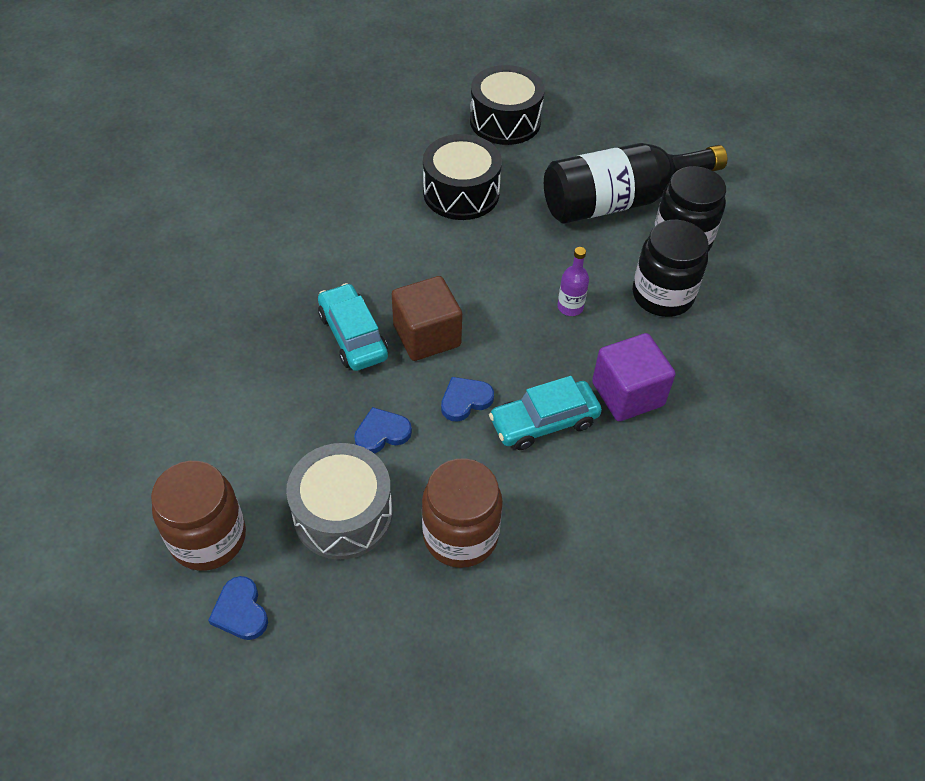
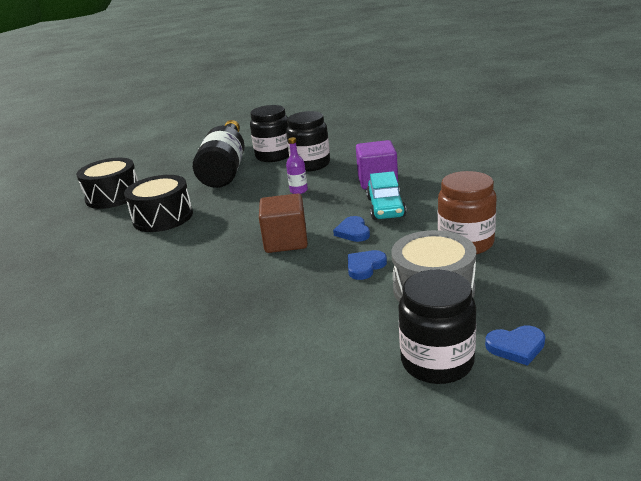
camera: 65 degrees left, 25 degrees down
brown jar [151,461,246,571] -> black jar [398,270,476,384]
turquoise car [318,283,388,371] -> none
blue heart [354,407,412,453] -> blue heart turned 45 degrees clockwise [348,250,387,280]

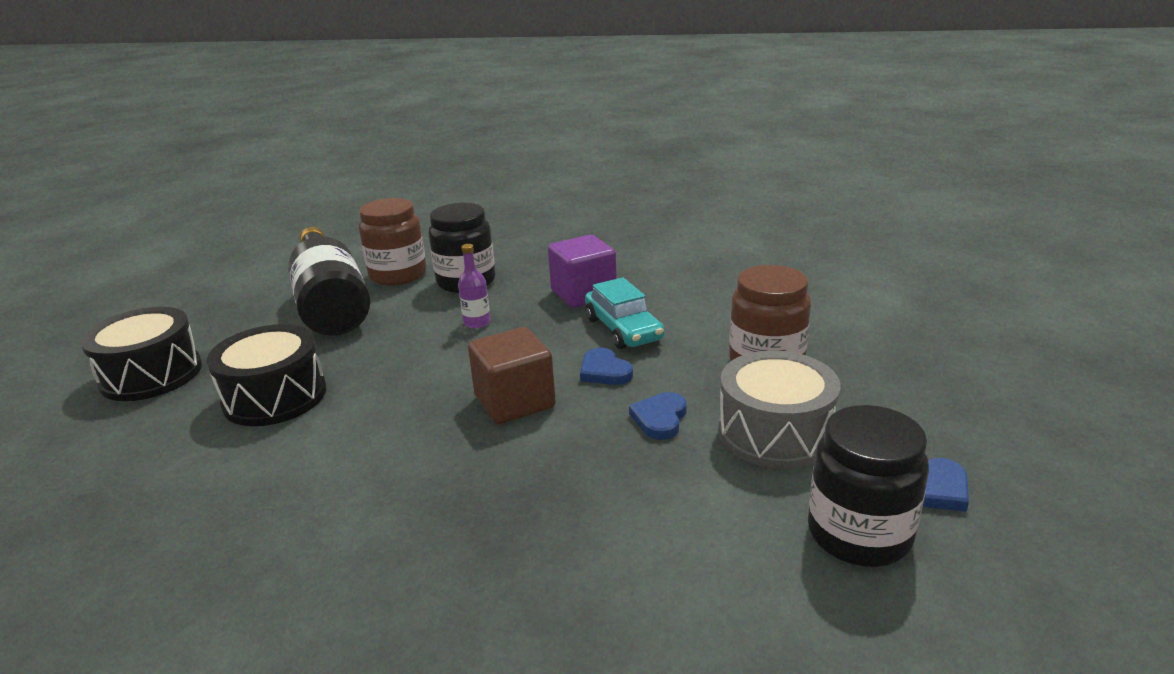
camera: 25 degrees left, 0 degrees up
black jar [250,105,289,162] -> brown jar [359,198,426,286]

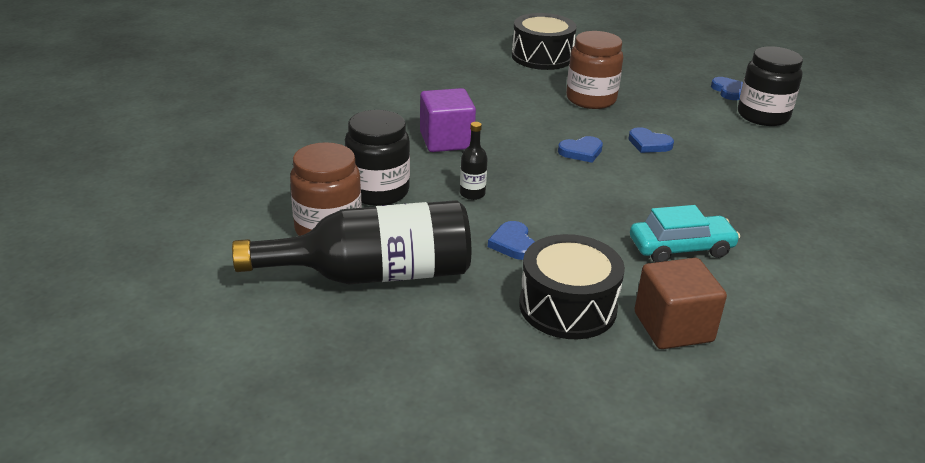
camera: 80 degrees left, 5 degrees up
black drum [80,307,202,401] -> black drum moved to [512,13,577,70]
purple bottle [458,244,491,328] -> black bottle [460,122,488,200]
brown cube [468,327,556,424] -> brown cube moved to [634,258,727,349]
turquoise car [585,277,664,349] -> turquoise car moved to [630,205,740,262]
grey drum [719,351,841,469] -> none
none -> blue heart [488,221,535,260]

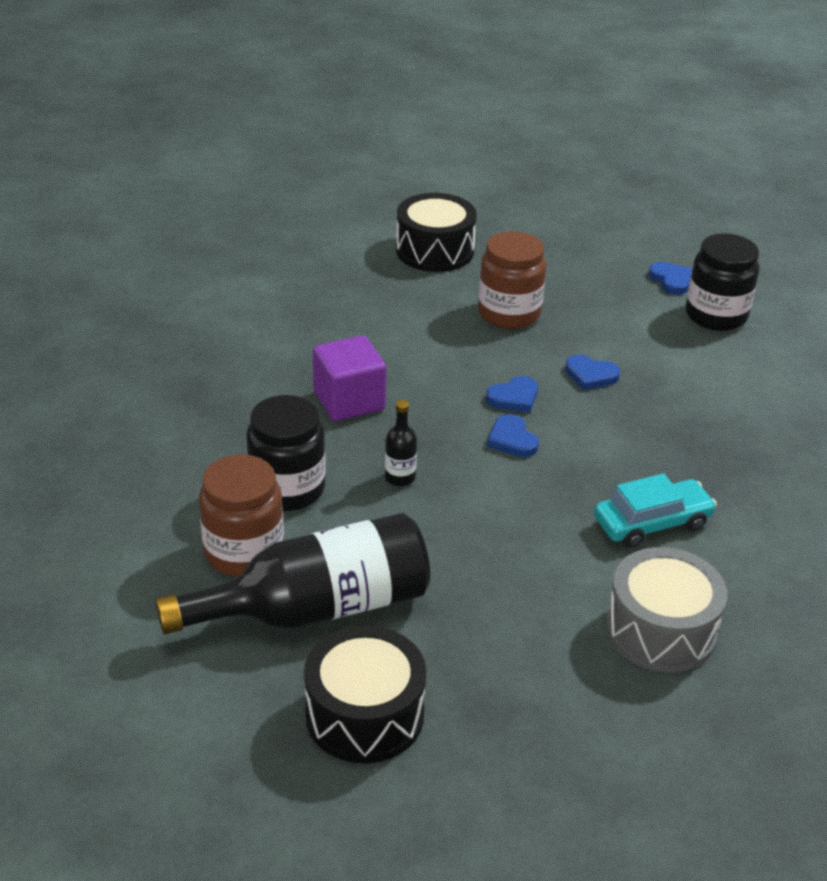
camera: 10 degrees left, 5 degrees up
blue heart [488,221,535,260] -> blue heart moved to [487,414,539,457]
black drum [519,234,625,339] -> black drum moved to [304,625,426,763]
brown cube [634,258,727,349] -> grey drum [606,547,727,672]

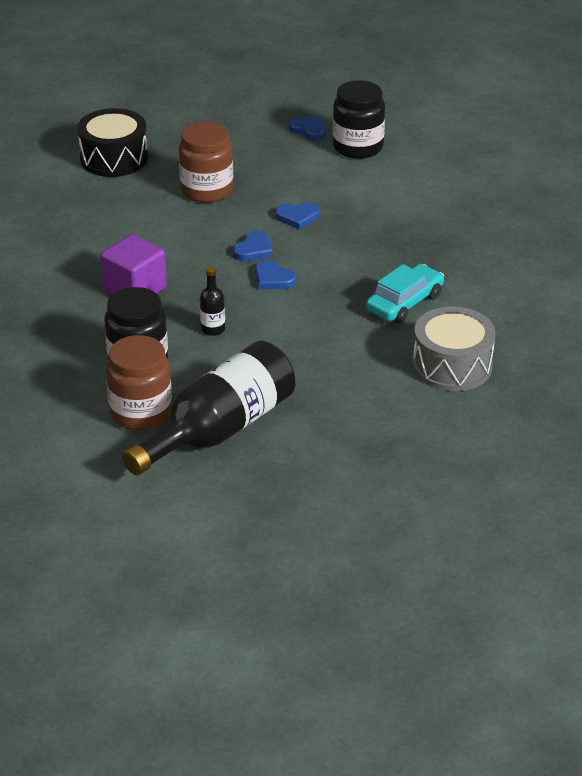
camera: 25 degrees left, 0 degrees up
black drum [304,625,426,763] -> none

